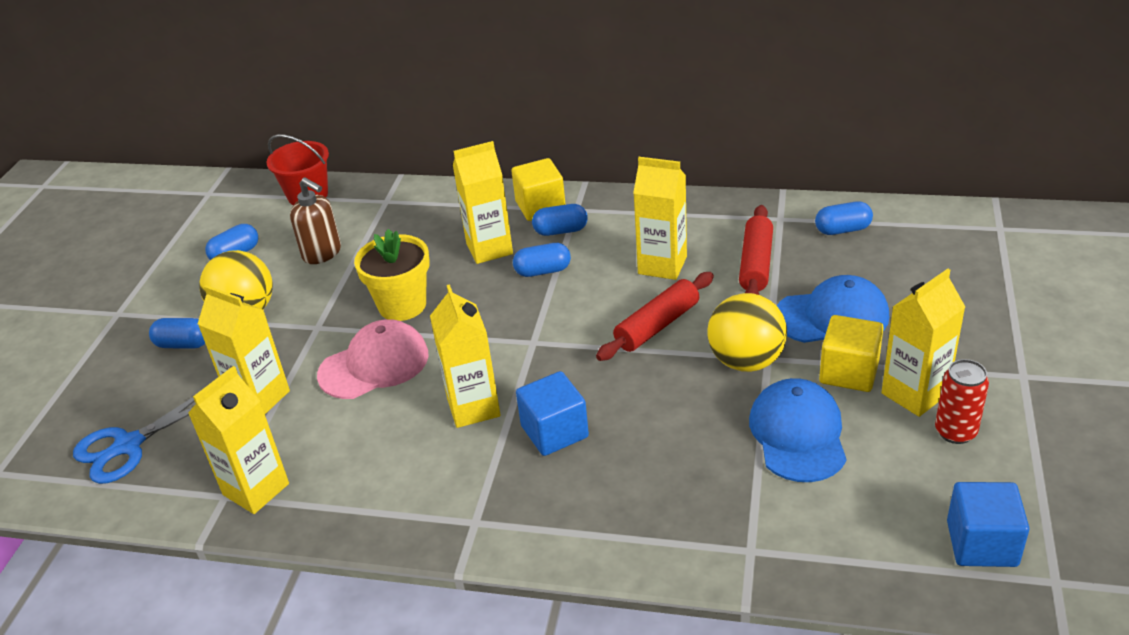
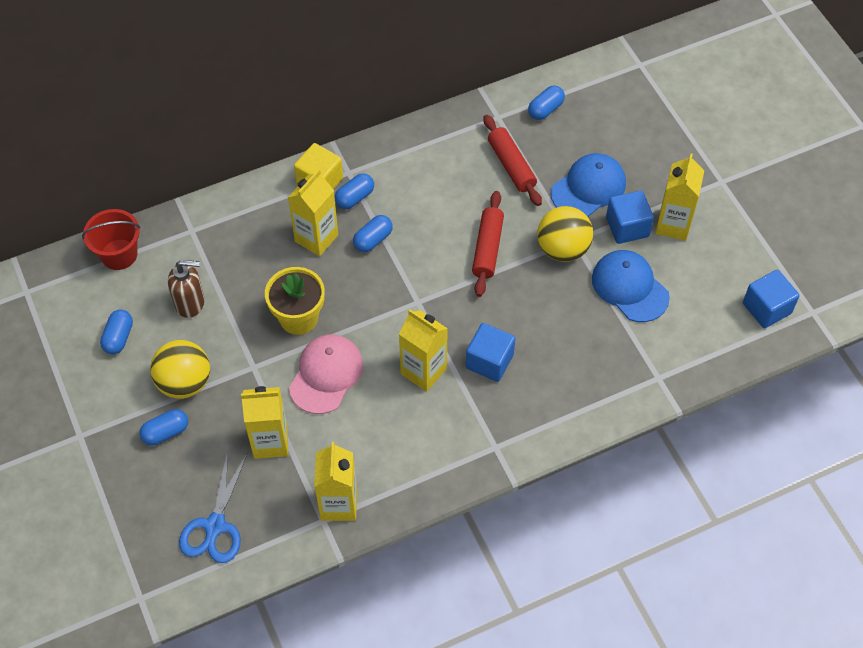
camera: 40 degrees left, 20 degrees up
yellow carton [633,157,687,280] -> none
yellow cube [819,315,884,392] -> blue cube [606,190,654,244]
red can [935,359,989,444] -> none

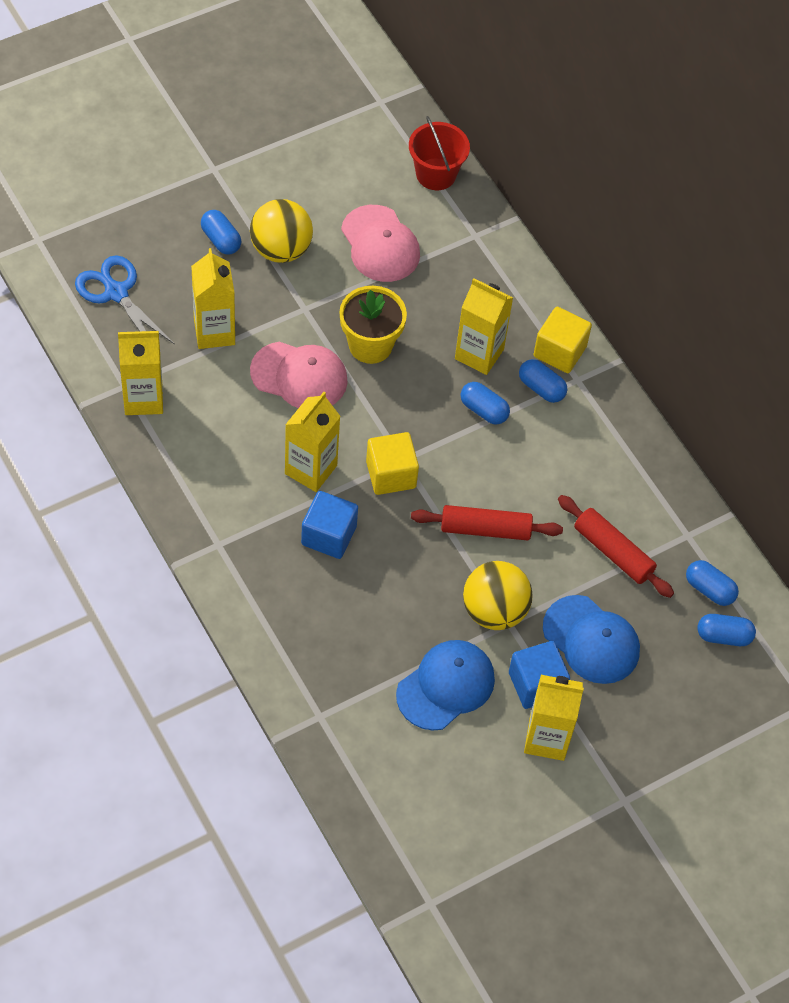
camera: 80 degrees right, 0 degrees up
blue capsule [100,309,133,354] -> blue capsule moved to [697,614,756,646]
brown soap dispenser [168,260,205,318] -> pink cap [341,205,420,282]
blue scissors [179,450,248,563] -> blue scissors turned 45 degrees clockwise [75,255,175,345]
red rolling pin [483,115,542,206] -> red rolling pin turned 75 degrees clockwise [558,495,674,598]
blue cube [743,270,800,328] -> none
none -> yellow cube [366,432,419,495]

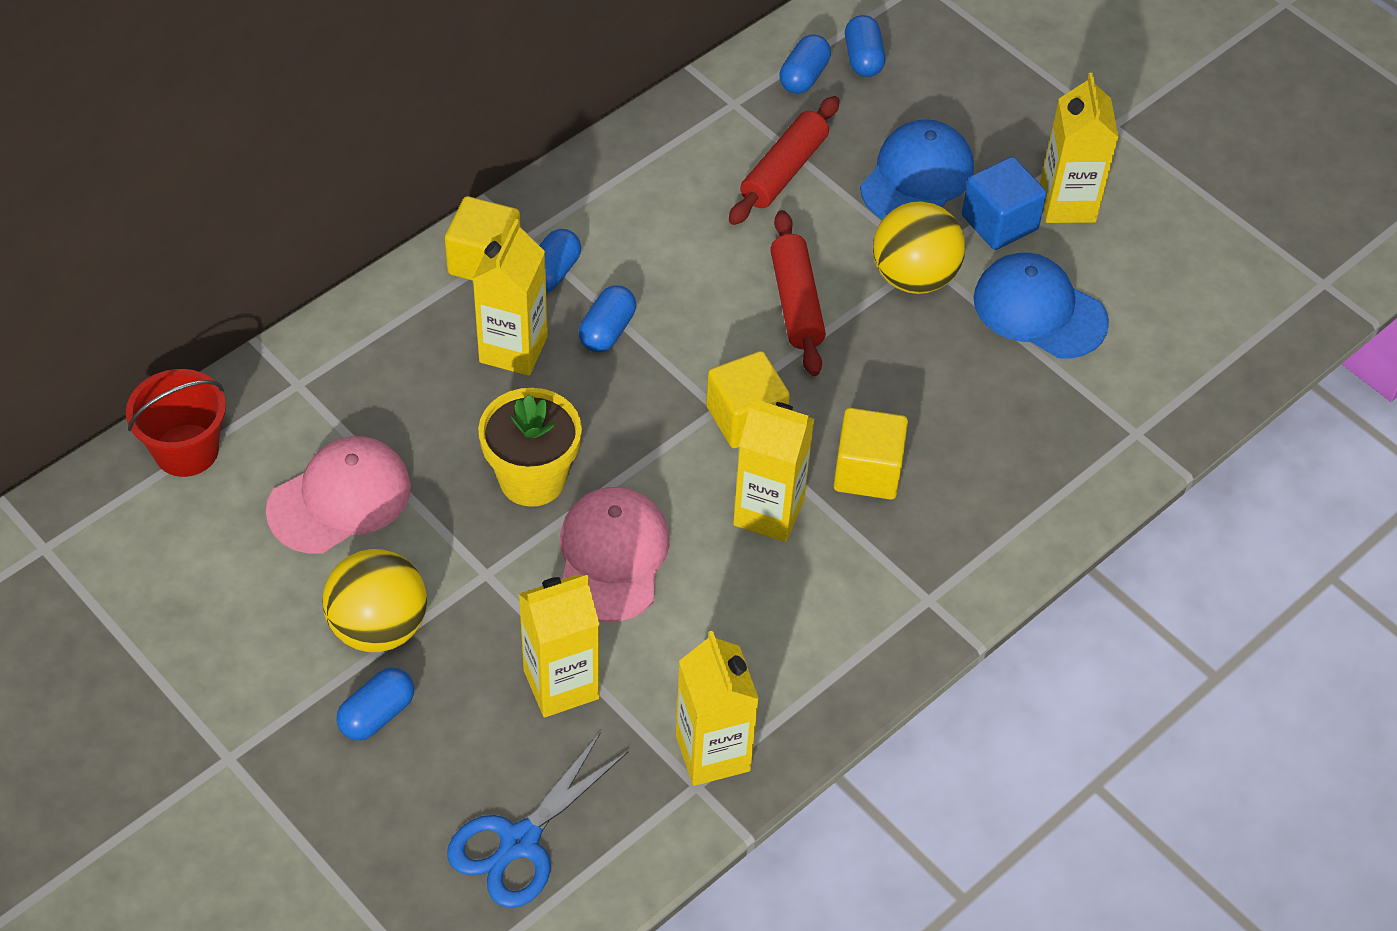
camera: 100 degrees left, 5 degrees down
blue cube [301,491,358,559] -> yellow cube [833,408,908,500]

